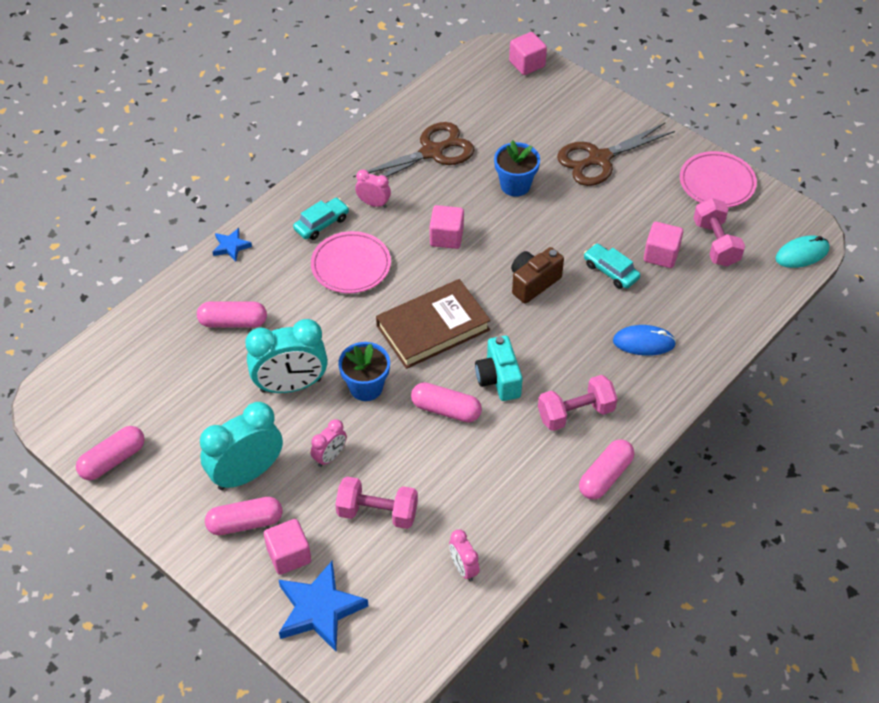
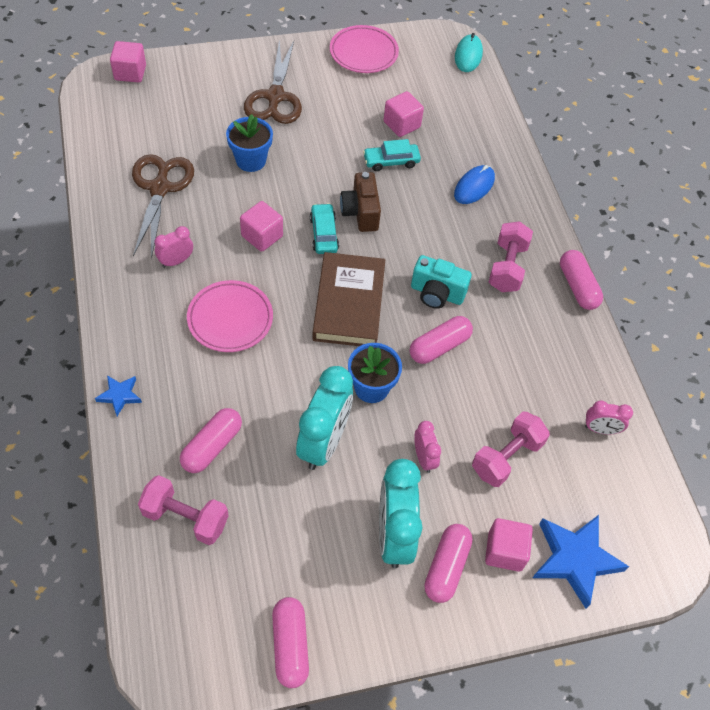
camera: 60 degrees left, 5 degrees up
turquoise car [293,198,349,240] -> turquoise car moved to [310,203,339,254]
pink dumbbell [693,198,745,267] -> pink dumbbell moved to [138,475,229,545]

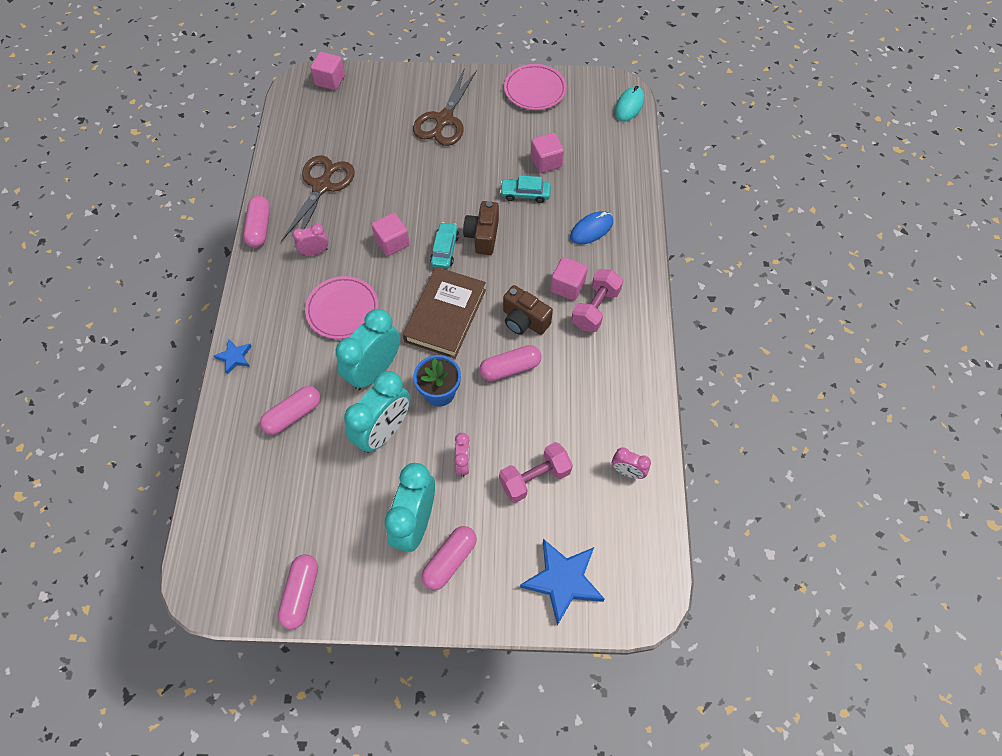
camera: 20 degrees right, 5 degrees up
pink dumbbell [138,475,229,545] -> none
blue flower pot [226,114,273,172] -> none
turquoise camera [411,255,472,309] -> brown camera [503,285,553,335]
pink cube [485,518,533,572] -> pink cube moved to [550,257,588,301]
pink capsule [560,250,603,310] -> pink capsule moved to [243,196,270,248]
none -> turquoise clock [336,309,400,390]

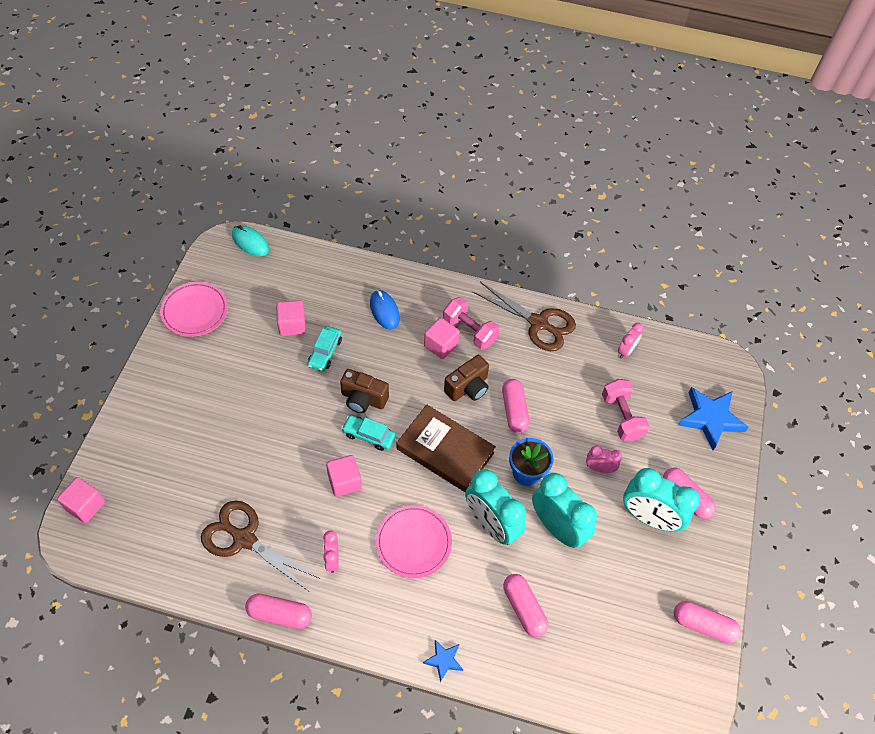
camera: 80 degrees left, 5 degrees down
brown scissors [413,68,477,146] -> brown scissors moved to [473,282,576,351]

